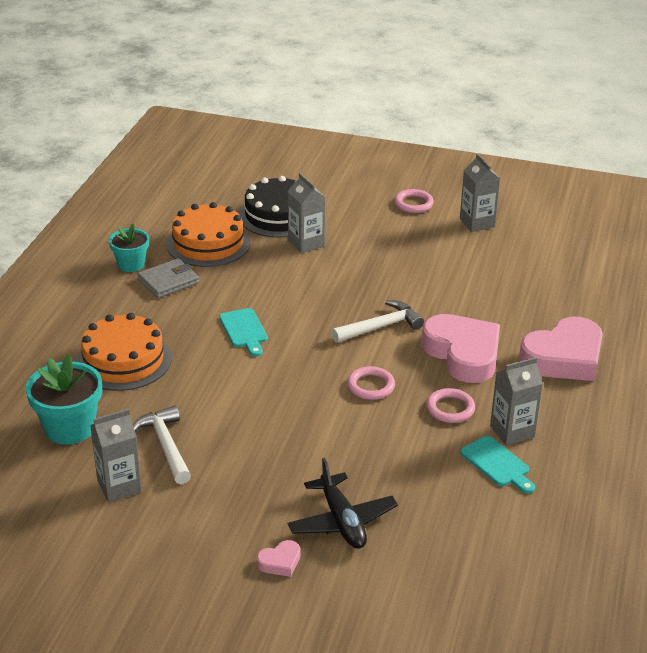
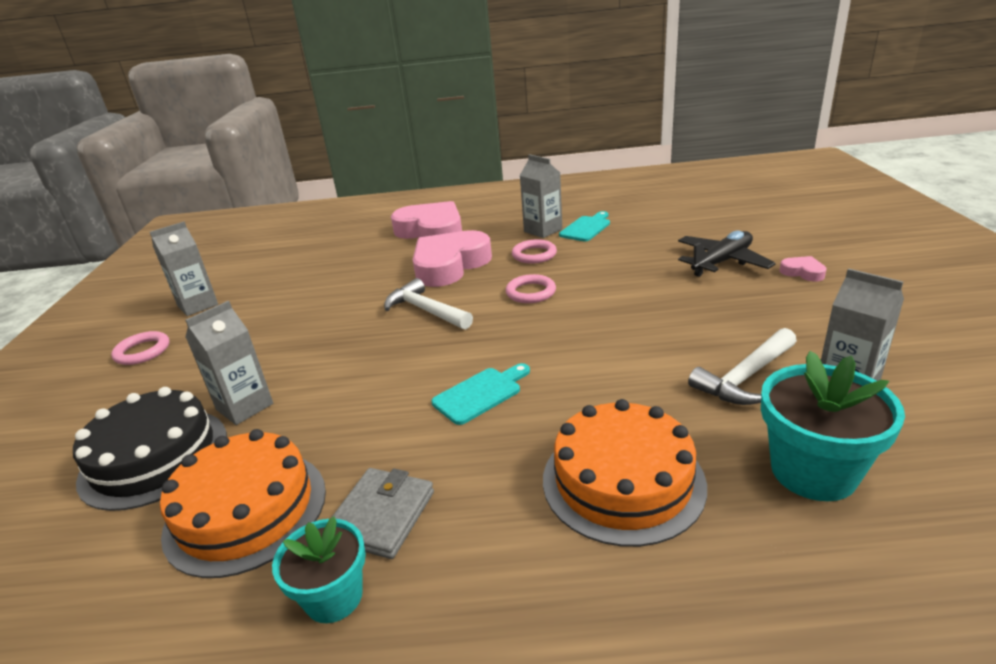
camera: 105 degrees left, 5 degrees down
grey wallet [137,258,199,298] -> grey wallet turned 75 degrees clockwise [331,468,434,559]

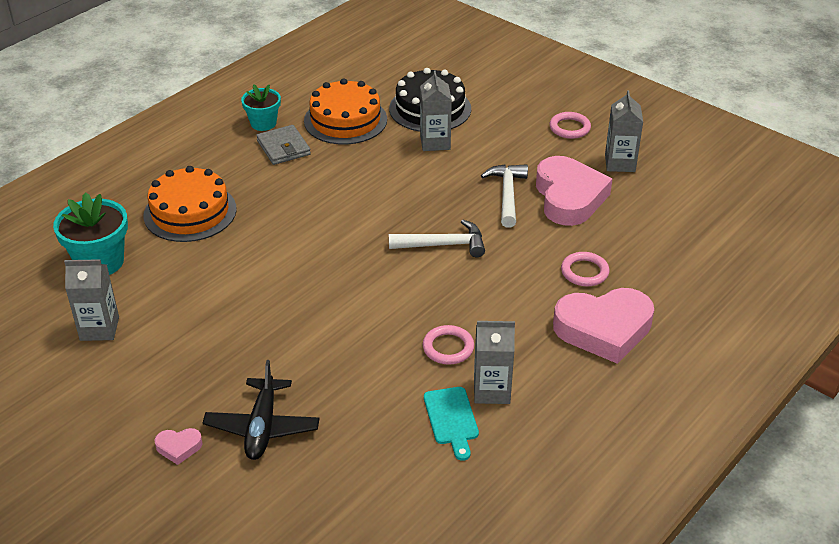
camera: 130 degrees right, 10 degrees up
pink heart [413,230,492,287] -> pink heart moved to [536,156,612,226]
turquoise cutting board [432,363,530,425] -> none
pink ring [506,274,556,303] -> pink ring moved to [561,252,609,286]
white hammer [688,328,797,405] -> white hammer moved to [481,164,528,228]

